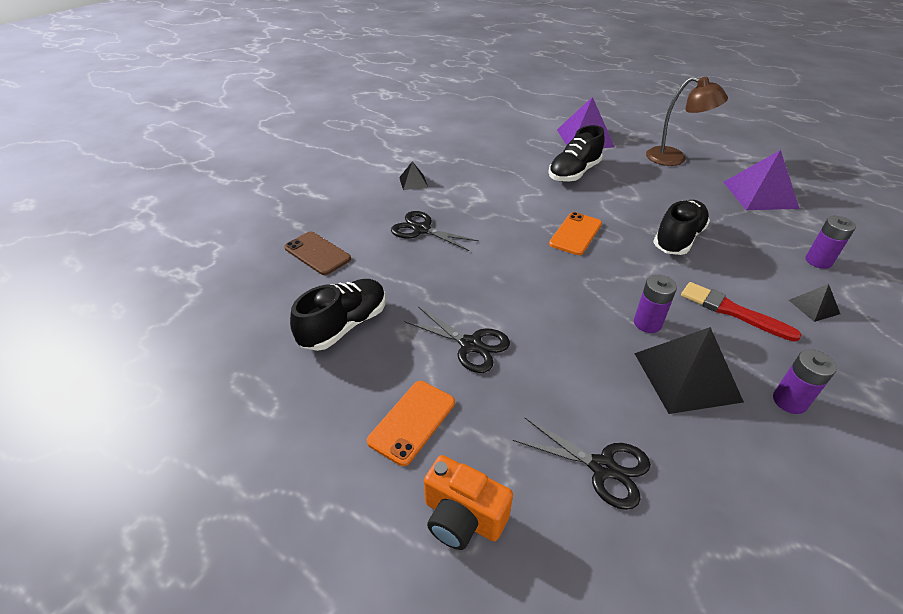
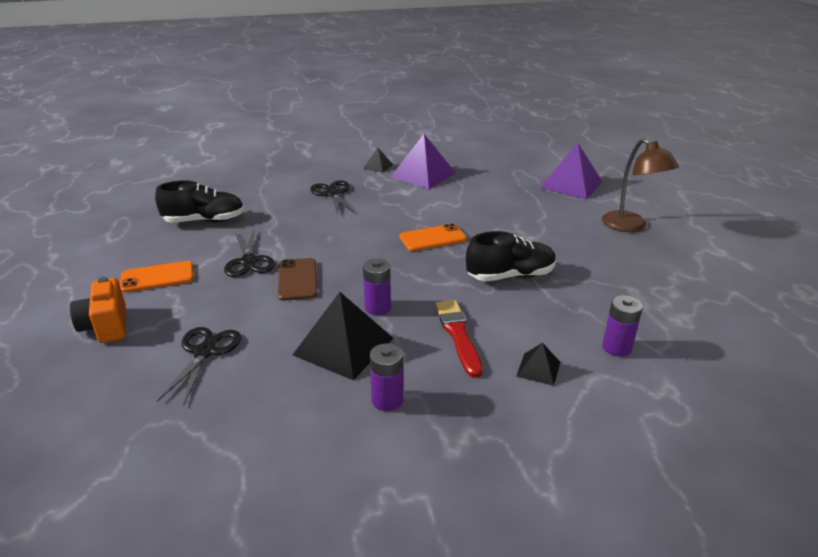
camera: 40 degrees right, 10 degrees down
brown phone [284,231,351,275] -> brown phone moved to [278,258,317,301]
black scissors [513,417,651,510] -> black scissors turned 150 degrees counterclockwise [157,327,241,406]
black shoe [548,125,605,182] -> none
purple pyramid [723,150,800,210] -> purple pyramid moved to [391,134,455,189]

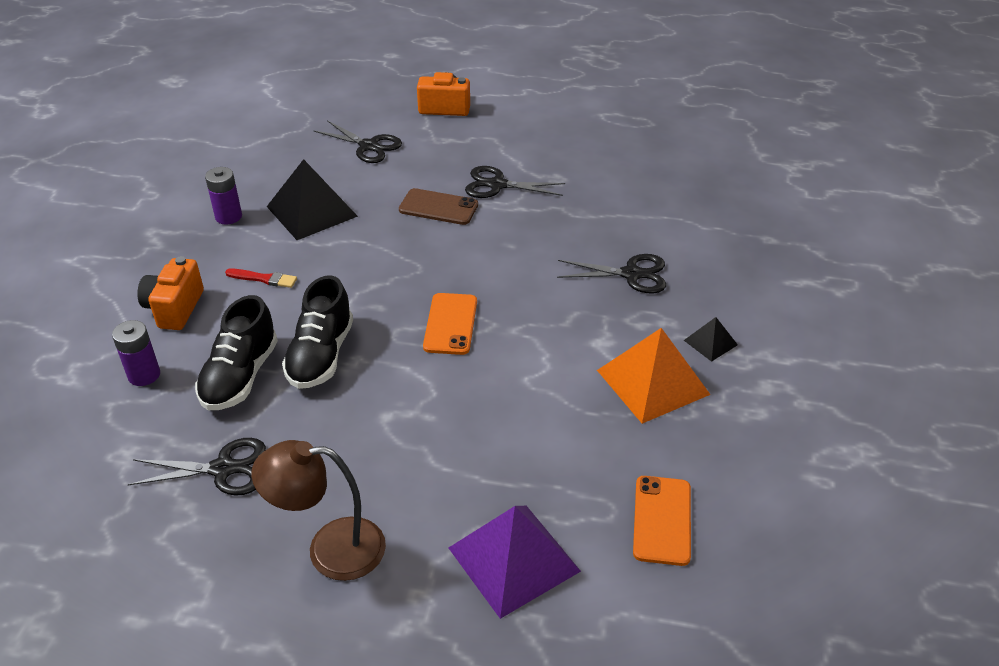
camera: 115 degrees right, 10 degrees up
orange phone [120,261,194,293] -> orange phone moved to [633,476,691,566]
black shoe [155,180,244,223] -> black shoe moved to [195,295,278,410]
purple battery [363,258,391,315] -> none
purple pyramid [391,134,455,189] -> orange pyramid [597,328,711,424]
red brush [435,300,483,378] -> red brush [225,268,297,288], size x0.62
black pyramid [516,343,560,386] -> orange camera [137,256,204,330]
none -> black scissors [127,438,266,496]

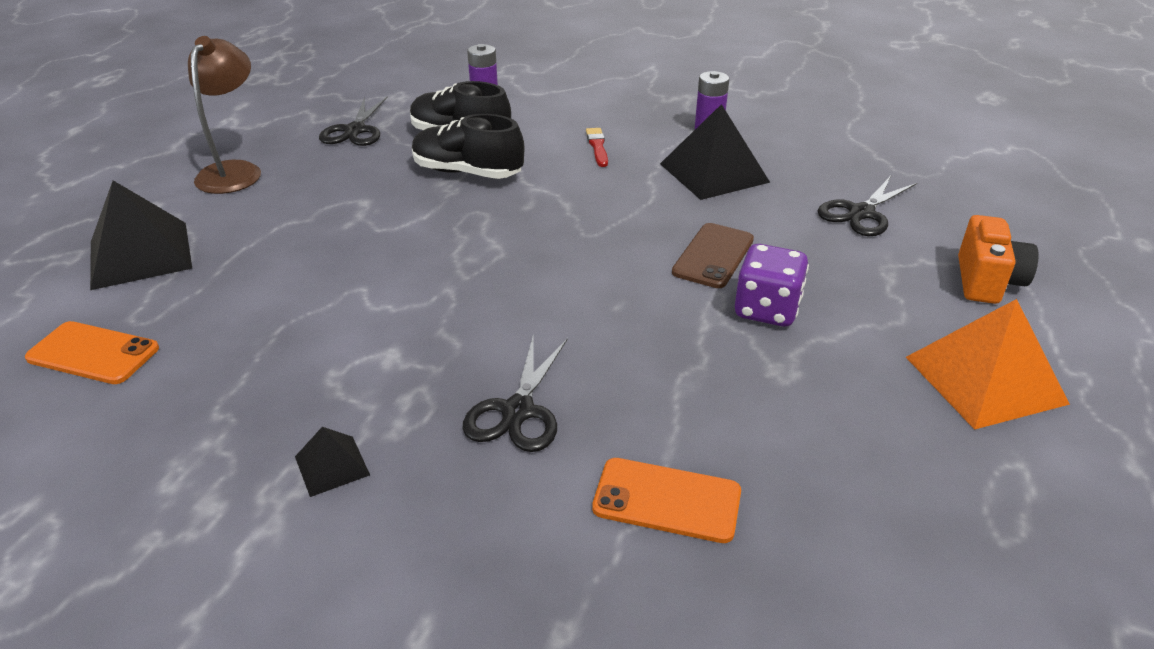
camera: 100 degrees right, 5 degrees down
orange camera [137,256,204,330] -> none
red brush [225,268,297,288] -> red brush turned 150 degrees clockwise [586,128,608,167]
orange phone [423,293,477,355] -> orange phone moved to [592,458,741,543]
purple pyramid [449,506,581,619] -> black pyramid [90,180,192,290]
black scissors [465,166,565,198] -> purple dice [735,244,809,327]
orange pyramid [597,328,711,424] -> orange pyramid moved to [906,299,1070,430]

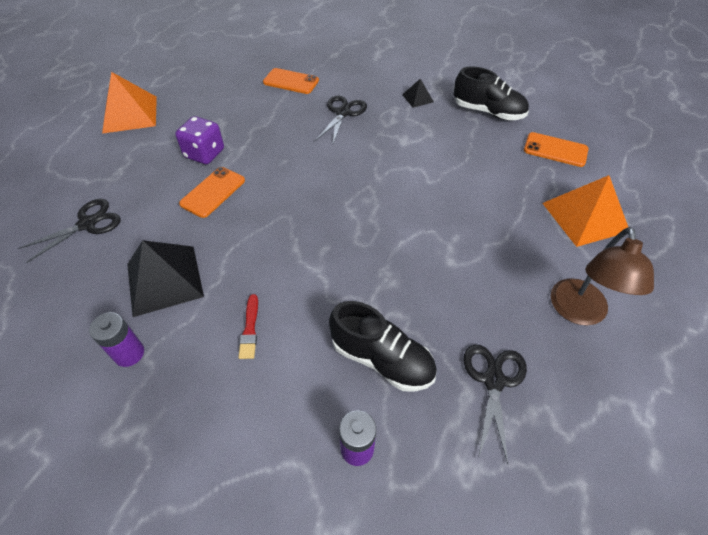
camera: 175 degrees left, 15 degrees up
black pyramid [90,180,192,290] -> orange pyramid [542,175,628,247]
black shoe [412,114,524,179] -> black shoe moved to [454,66,529,120]
brown phone [672,223,754,288] -> orange phone [179,167,245,218]
orange camera [958,215,1039,304] -> none

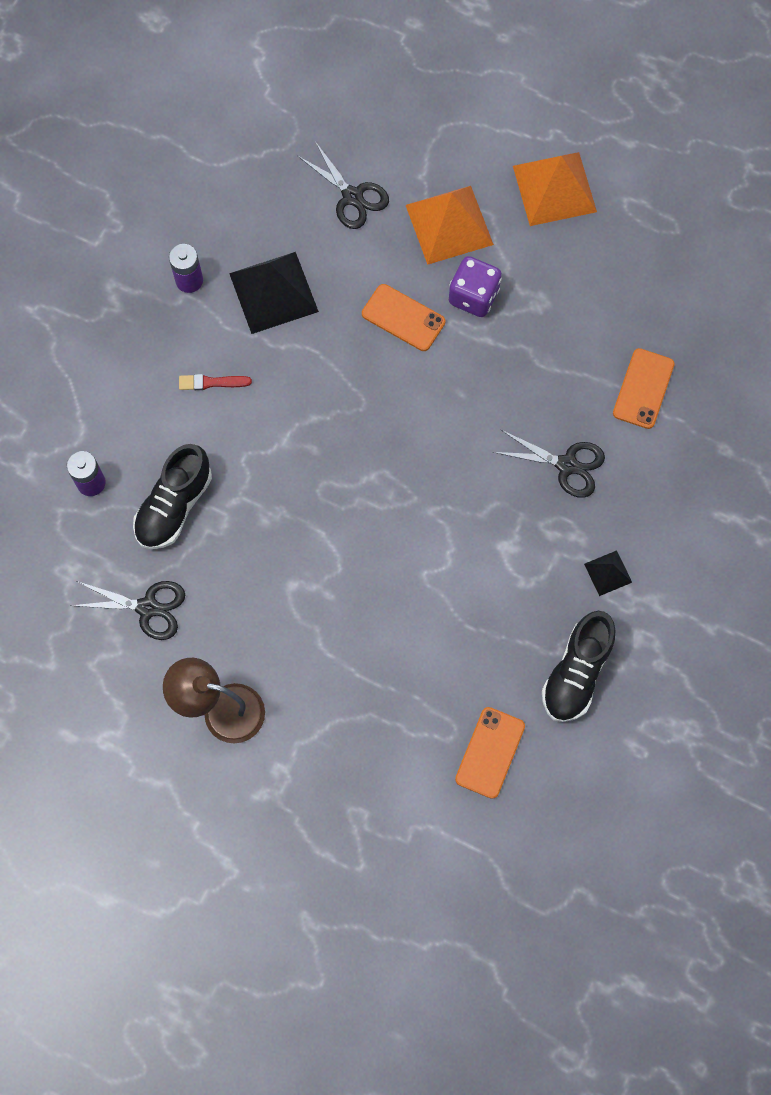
camera: 90 degrees right, 20 degrees up
orange pyramid [542,175,628,247] -> orange pyramid moved to [406,186,494,265]

